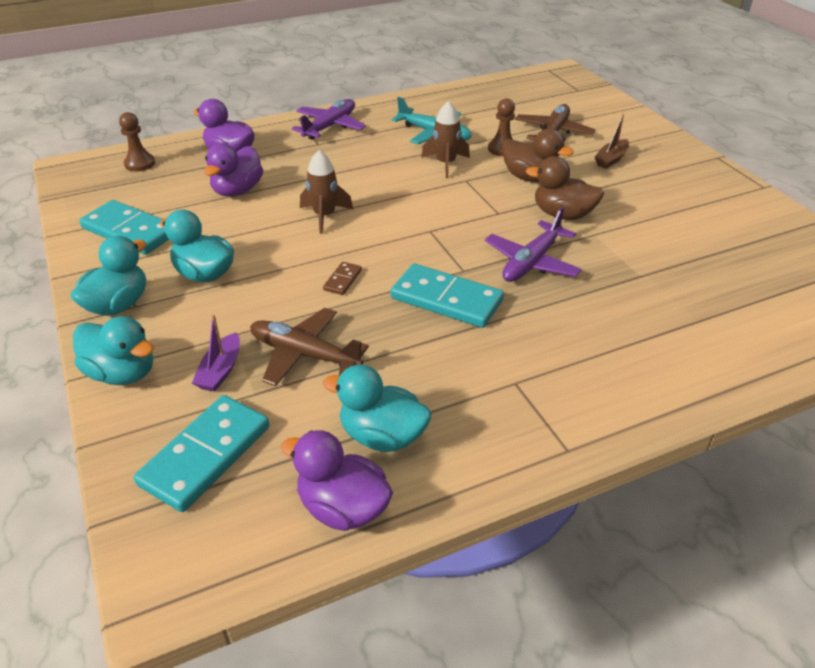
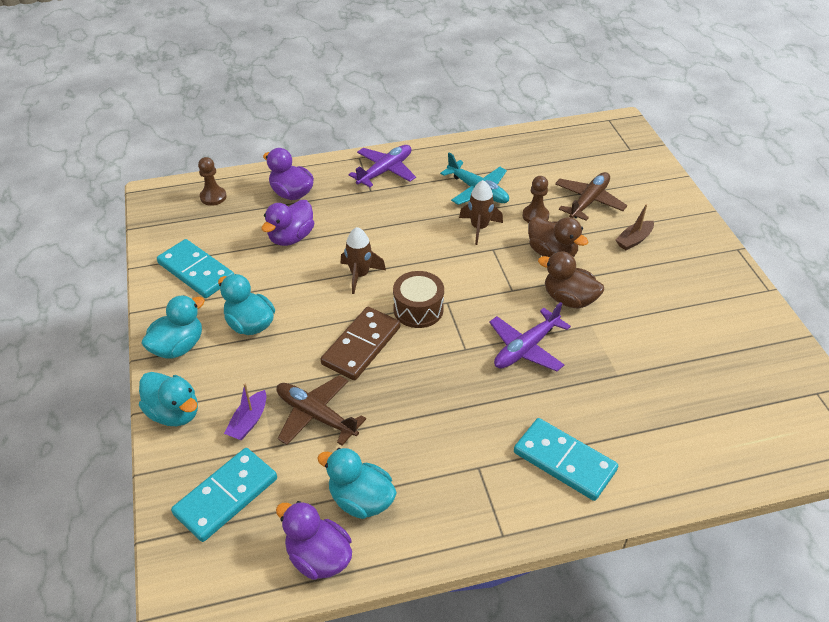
camera: 10 degrees right, 5 degrees up
brown domino [323,262,362,295] -> brown domino [321,307,400,380], size x2.21
turquoise domino [391,264,504,328] -> turquoise domino moved to [514,418,618,501]
none -> brown drum [393,271,444,328]

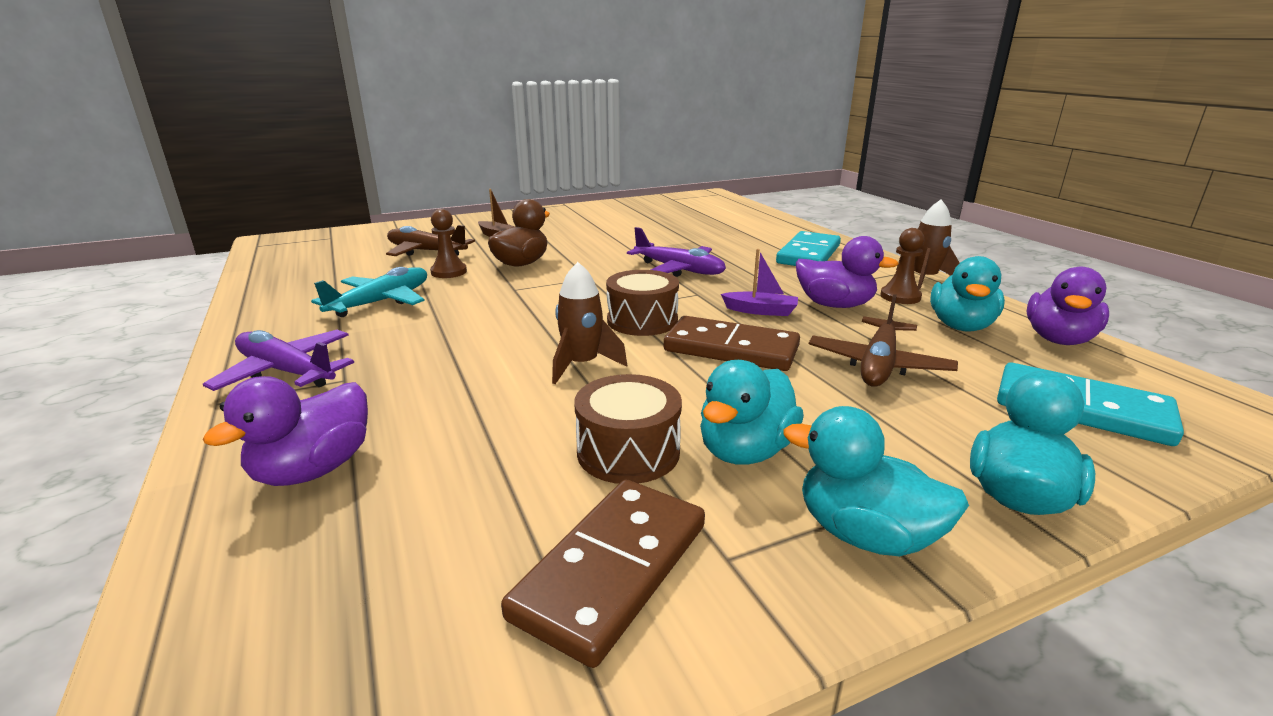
camera: 100 degrees left, 20 degrees down
turquoise domino [157,239,234,298] -> brown domino [501,480,705,668]
brown pawn [198,157,226,206] -> brown pawn moved to [880,228,925,304]
purple boat [224,383,266,441] -> purple boat moved to [721,249,798,316]
purple duck [262,200,314,246] -> purple duck moved to [796,236,899,308]
brown rocket [459,180,503,245] -> brown rocket moved to [896,200,960,290]
brown duck [538,251,604,309] -> none
none -> brown drum [574,374,682,484]

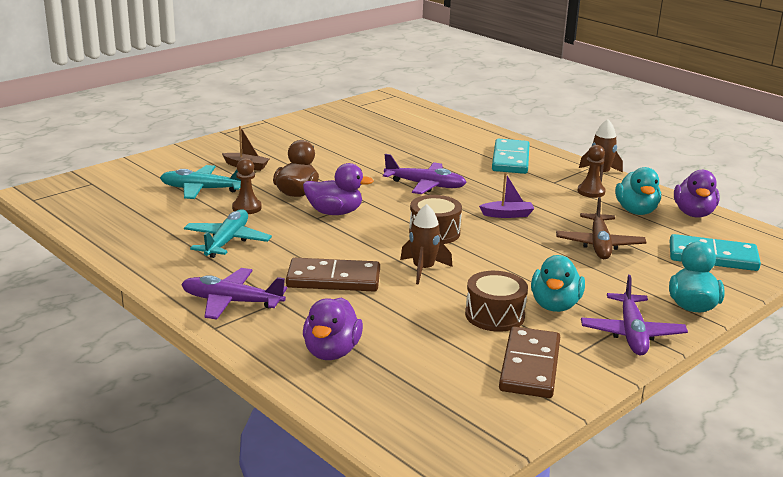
camera: 20 degrees left, 0 degrees up
brown plane [386,225,475,256] -> turquoise plane [160,165,241,199]
brown domino [664,316,800,371] -> brown domino moved to [286,258,380,291]
turquoise duck [783,406,969,556] -> purple plane [581,275,688,355]
purple duck [796,236,899,308] -> purple duck moved to [303,163,373,215]

